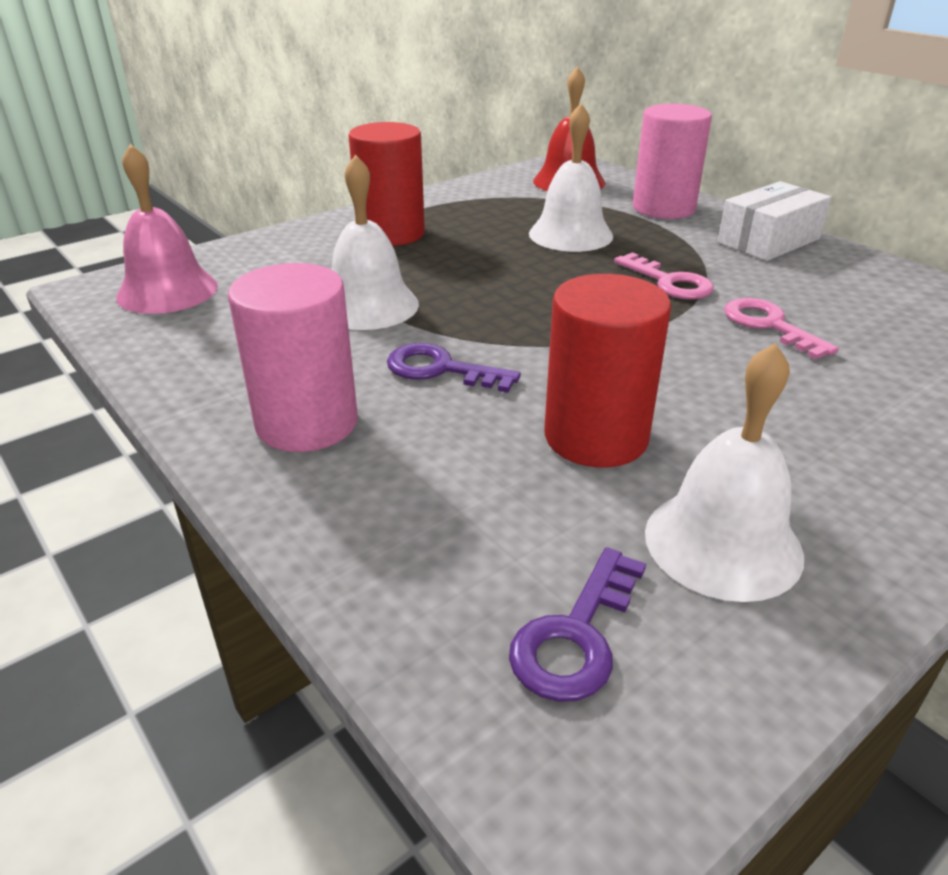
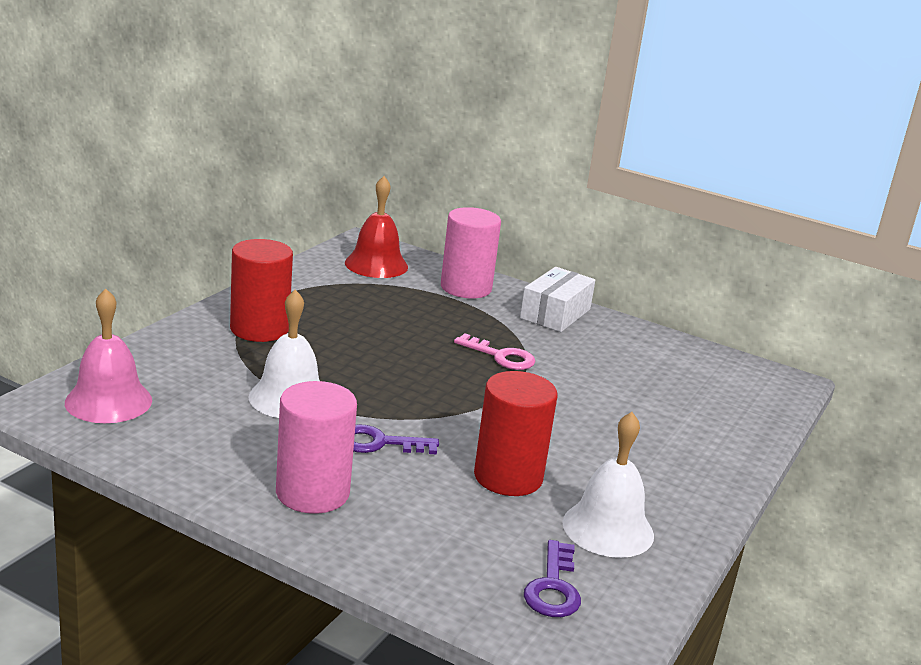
camera: 25 degrees left, 10 degrees down
white bell [529,103,613,252] -> none
pink key [724,298,839,360] -> none

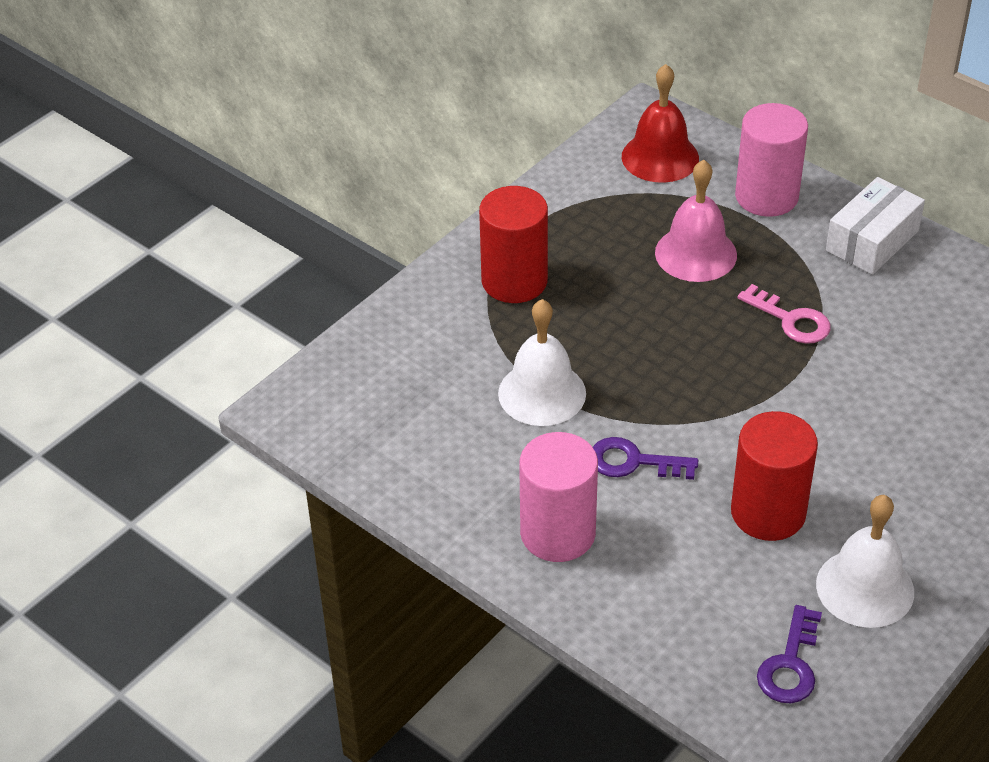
camera: 15 degrees right, 20 degrees up
pink bell [65,289,152,423] -> pink bell moved to [655,160,737,282]

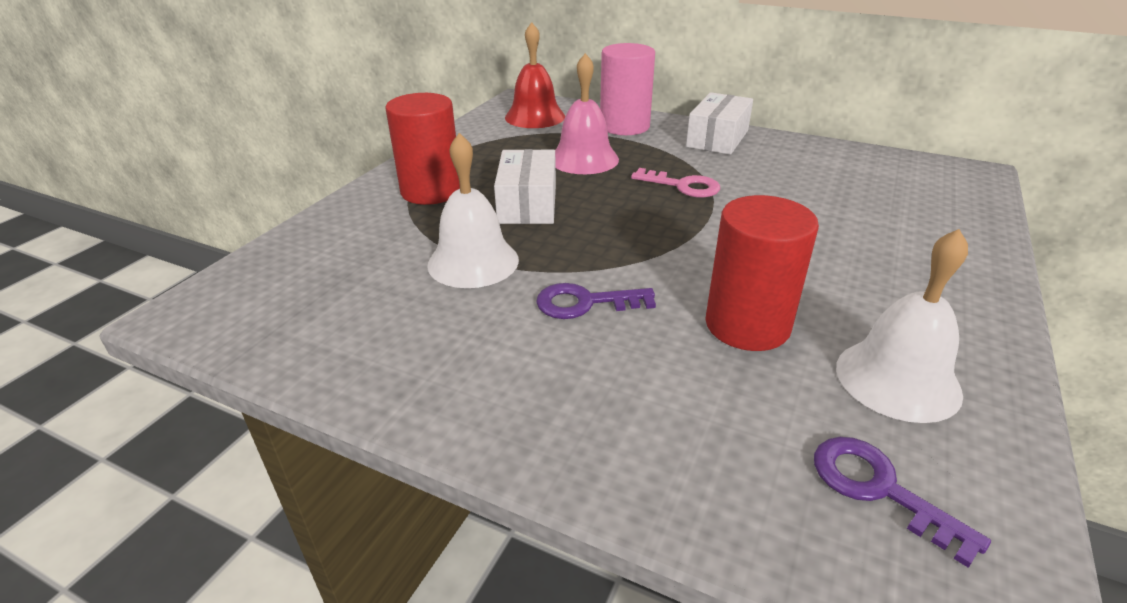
camera: 15 degrees left, 10 degrees down
pink cylinder [519,432,598,562] -> none
purple key [757,605,822,703] -> purple key turned 135 degrees clockwise [814,437,991,568]
none -> white box [494,149,556,224]

